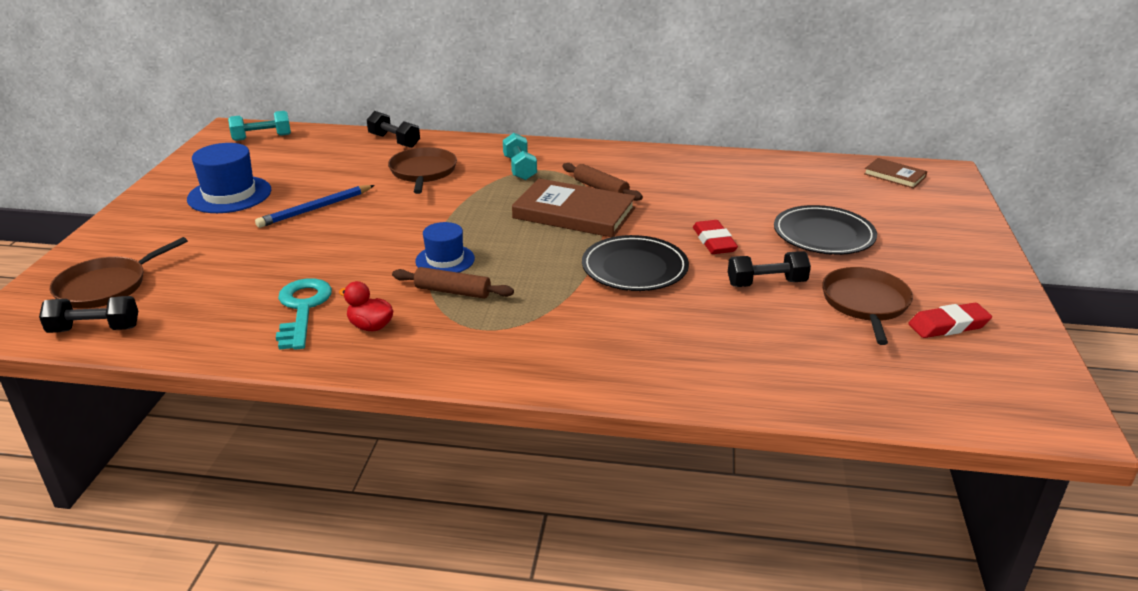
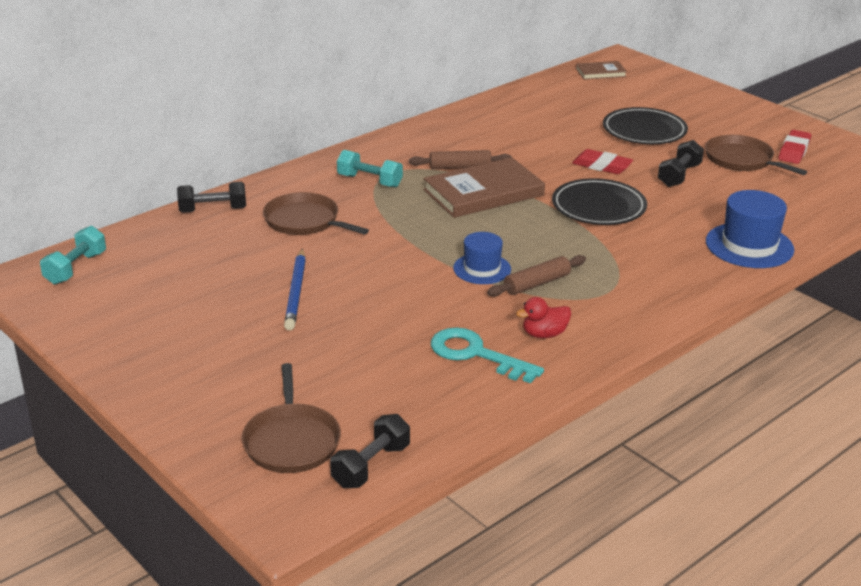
camera: 50 degrees left, 0 degrees up
blue hat [187,143,271,213] -> blue hat moved to [706,190,794,268]

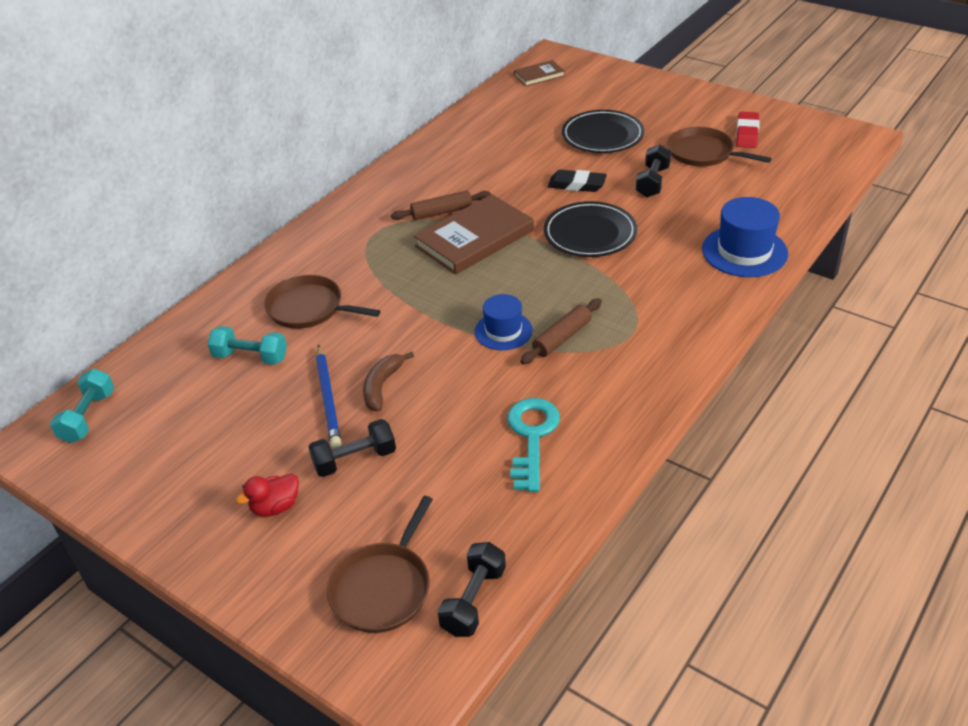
camera: 10 degrees left, 10 degrees up
black dumbbell [177,182,246,213] -> black dumbbell moved to [308,419,396,477]
brown pan [241,363,341,473] -> brown pan turned 45 degrees clockwise [327,496,433,633]
turquoise dumbbell [337,150,403,188] -> turquoise dumbbell moved to [208,326,287,365]
turquoise key [431,327,544,383] -> turquoise key turned 75 degrees clockwise [507,398,560,492]
red duck [516,297,571,338] -> red duck moved to [236,474,299,517]
red eraser [572,149,633,174] -> black eraser [548,170,607,192]
none -> brown banana [363,352,414,412]

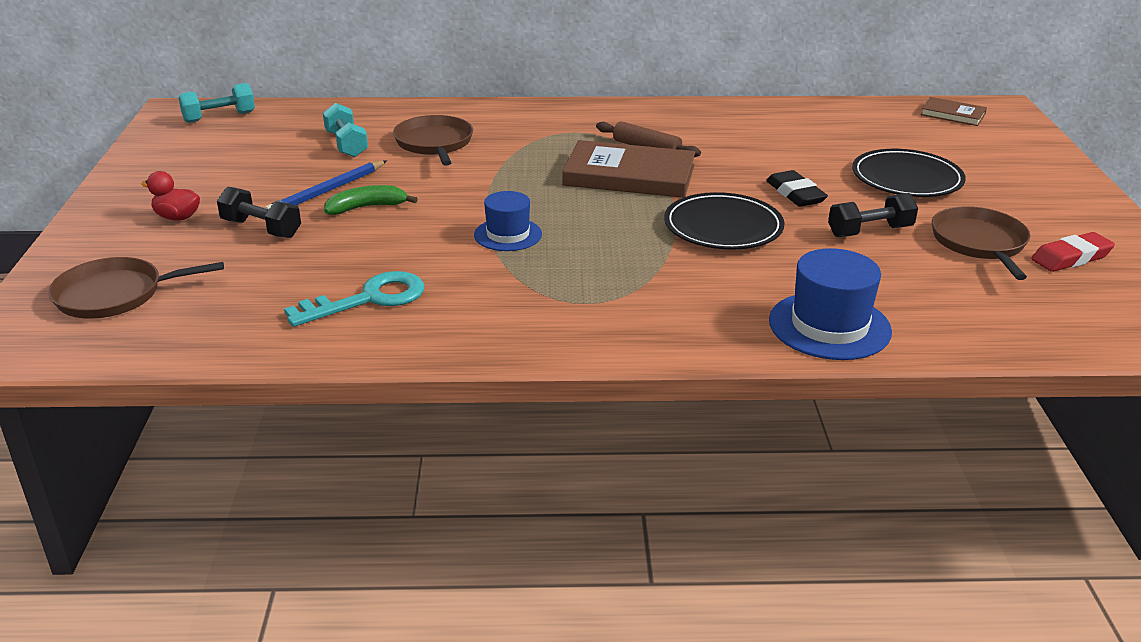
camera: 50 degrees right, 10 degrees down
brown banana [363,352,414,412] -> green banana [324,185,418,215]
black dumbbell [437,542,506,637] -> none
brown rolling pin [520,298,602,365] -> none

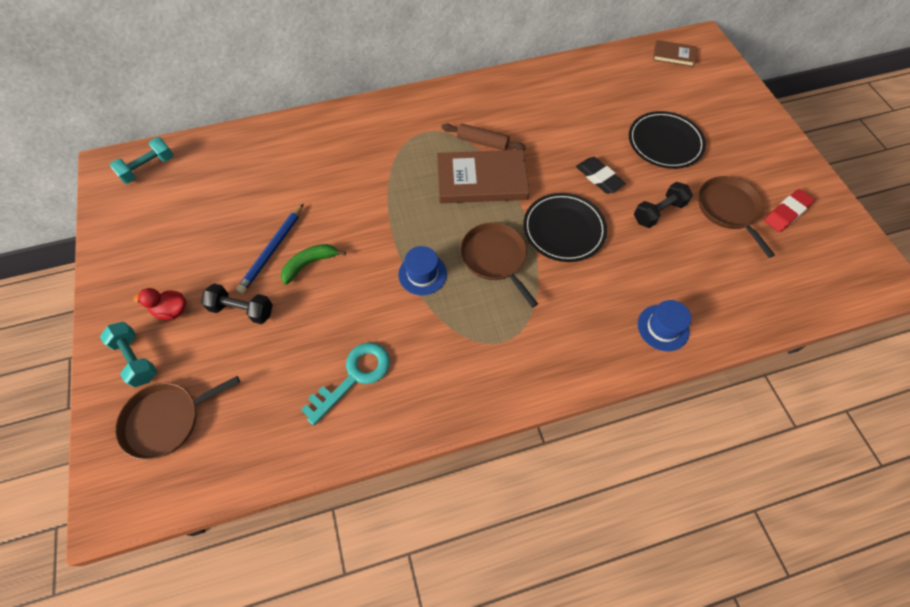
camera: 15 degrees left, 30 degrees up
turquoise dumbbell [323,103,368,157] -> turquoise dumbbell moved to [100,322,157,387]
brown pan [393,115,473,166] -> brown pan moved to [460,222,538,308]
blue hat [769,248,892,360] -> blue hat [638,300,691,351], size x0.64

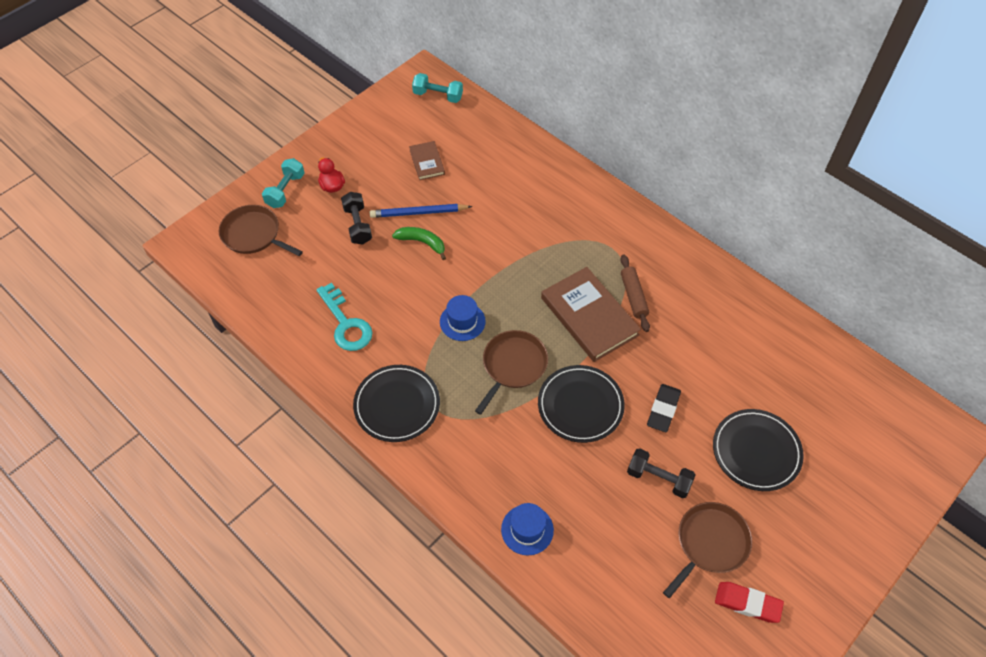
camera: 60 degrees right, 5 degrees down
turquoise key [301,342,390,425] -> turquoise key turned 45 degrees clockwise [316,283,373,351]
brown book [653,40,697,67] -> brown book moved to [409,141,445,180]
none -> black plate [353,365,440,442]

